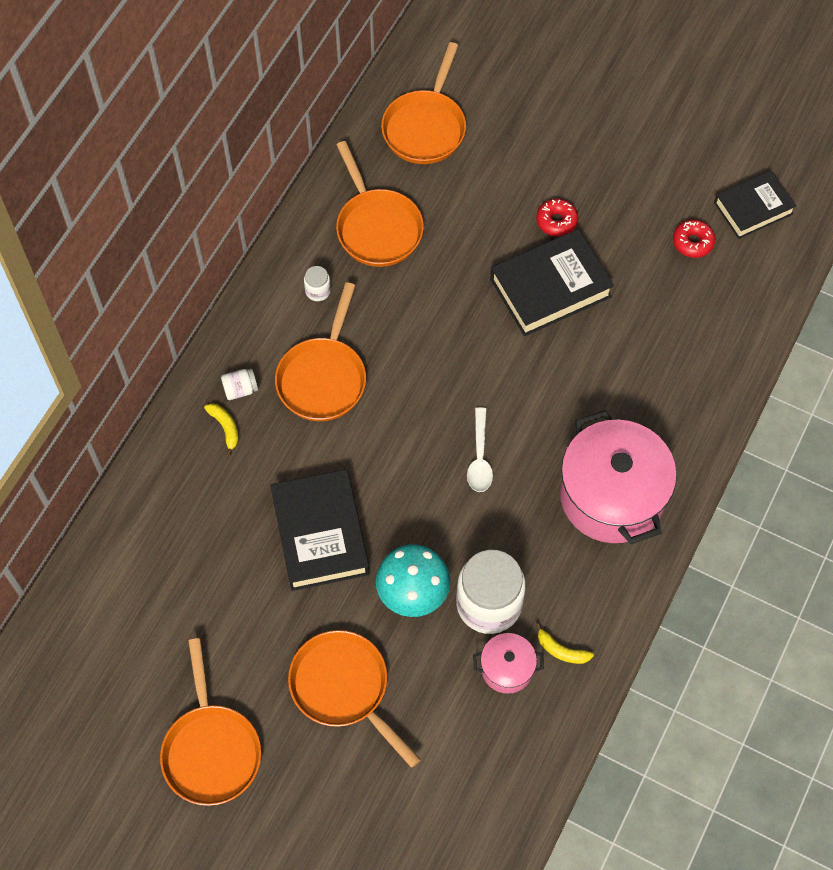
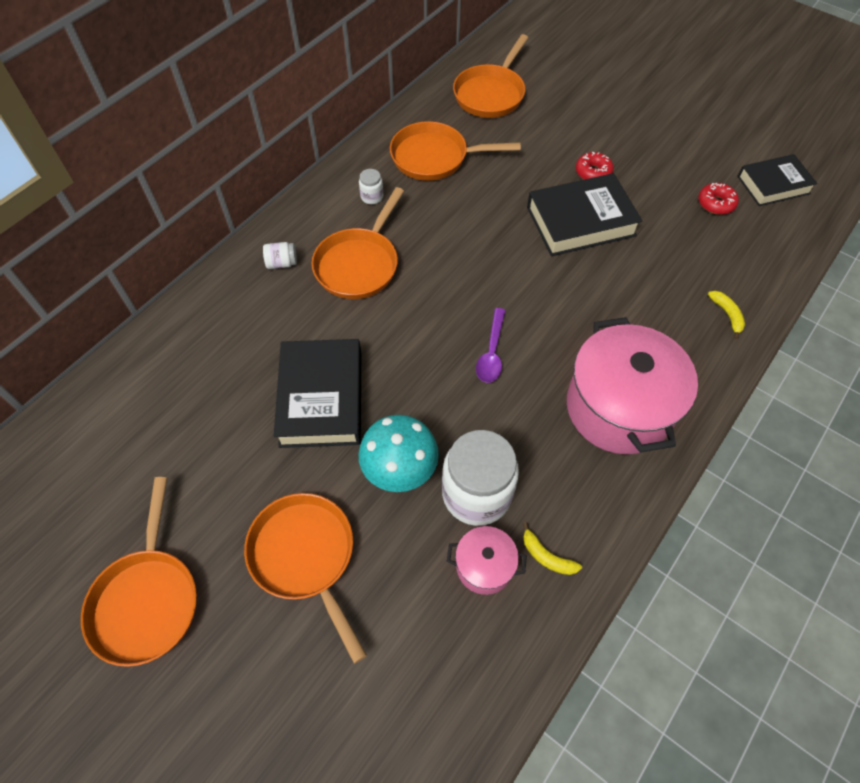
camera: 10 degrees right, 5 degrees down
yellow banana [204,403,238,456] -> yellow banana moved to [708,291,745,339]
orange pan [336,141,424,267] -> orange pan turned 105 degrees clockwise [390,121,521,181]
white spoon [467,407,493,492] -> purple spoon [476,308,506,383]

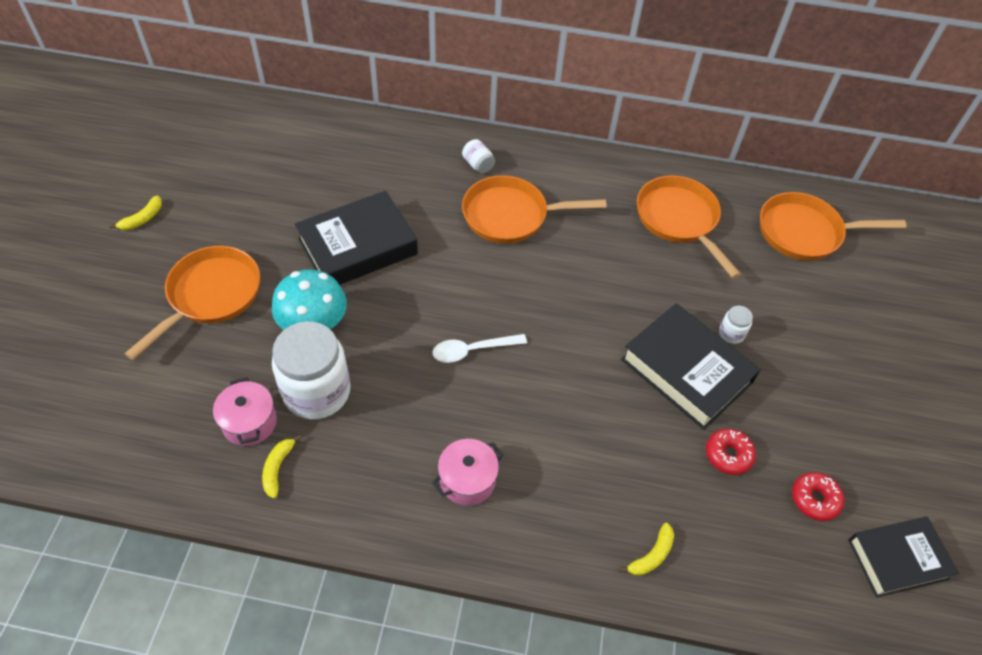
camera: 60 degrees right, 5 degrees down
orange pan [81,477,197,667] -> yellow banana [109,195,162,230]
white jar [359,169,383,204] -> white jar moved to [719,306,753,344]
purple spoon [476,308,506,383] -> white spoon [432,334,527,363]
pink pot [567,317,698,454] -> pink pot [432,439,503,506], size x0.48
red donut [576,152,614,180] -> red donut moved to [706,428,756,475]
black book [737,154,818,206] -> black book turned 60 degrees counterclockwise [848,517,959,598]

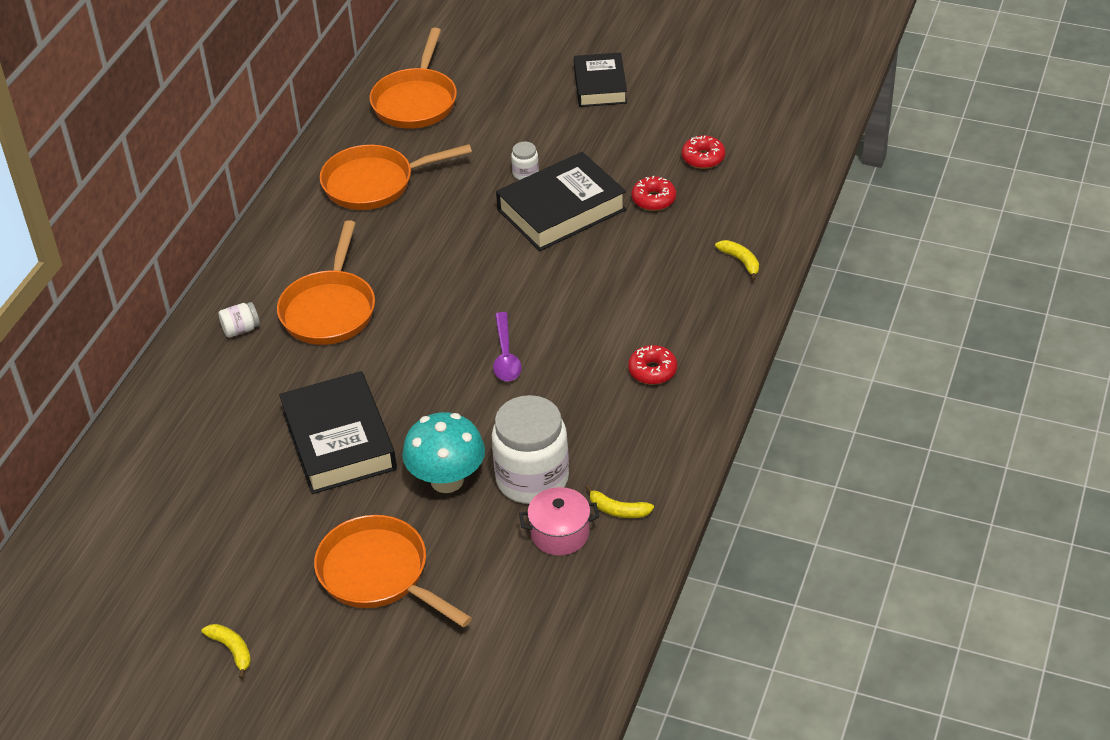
camera: 75 degrees left, 10 degrees down
white spoon [432,334,527,363] -> purple spoon [493,312,521,381]
pink pot [432,439,503,506] -> red donut [628,345,677,385]
black book [848,517,959,598] -> black book moved to [574,52,627,107]

